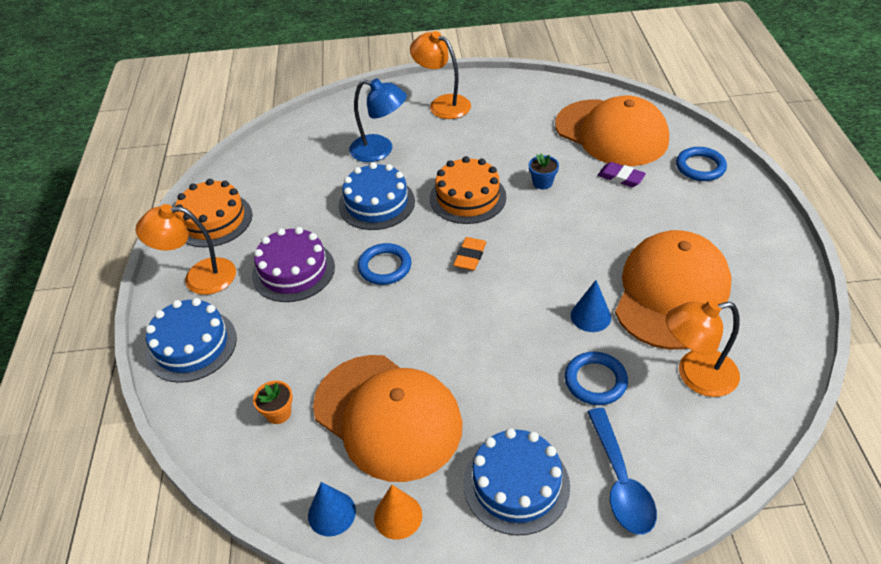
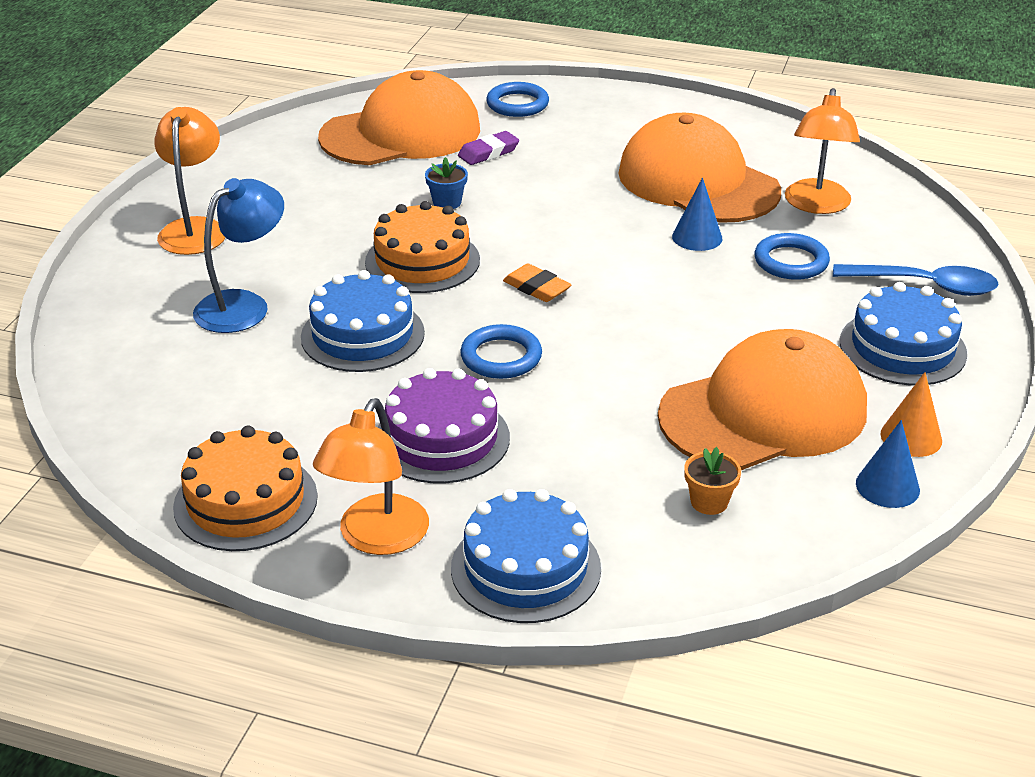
camera: 70 degrees left, 10 degrees down
orange lamp [410,31,471,119] -> orange lamp turned 120 degrees clockwise [154,107,225,255]

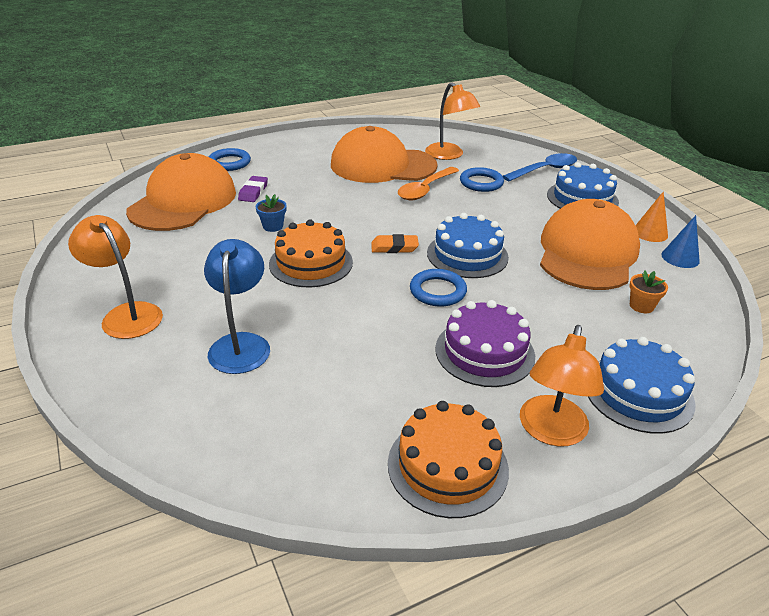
camera: 45 degrees left, 0 degrees up
blue cake [301,270,425,372] -> blue cake moved to [427,213,509,278]
orange lamp [313,398,429,555] -> orange lamp turned 45 degrees clockwise [520,325,604,447]
blue cone [672,178,723,251] -> orange spoon [398,167,459,200]

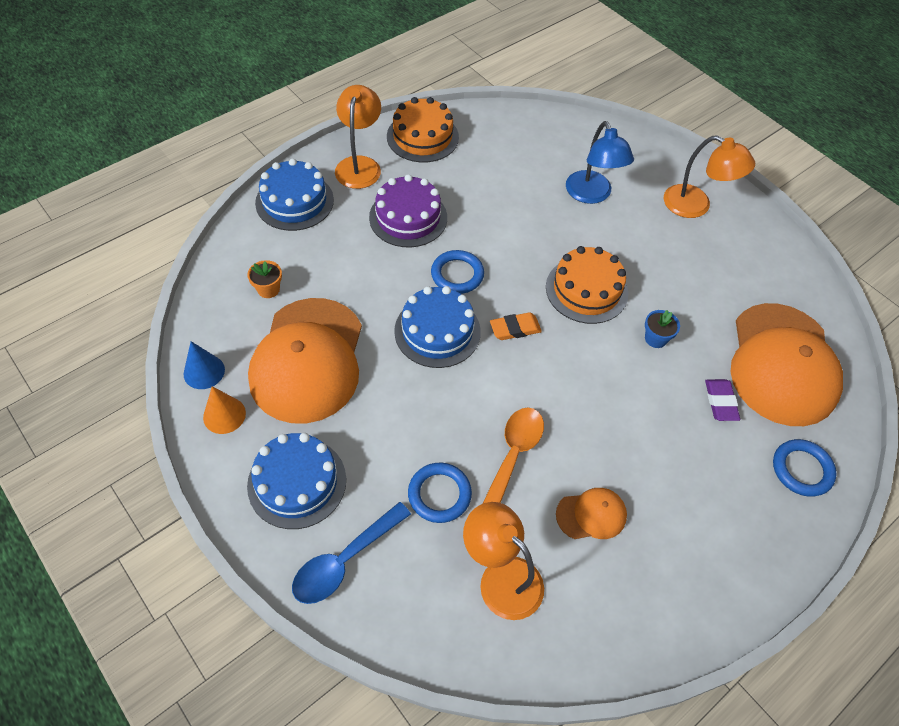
camera: 165 degrees right, 20 degrees up
orange cap [331,126,438,183] -> orange cap [556,488,627,539], size x0.44

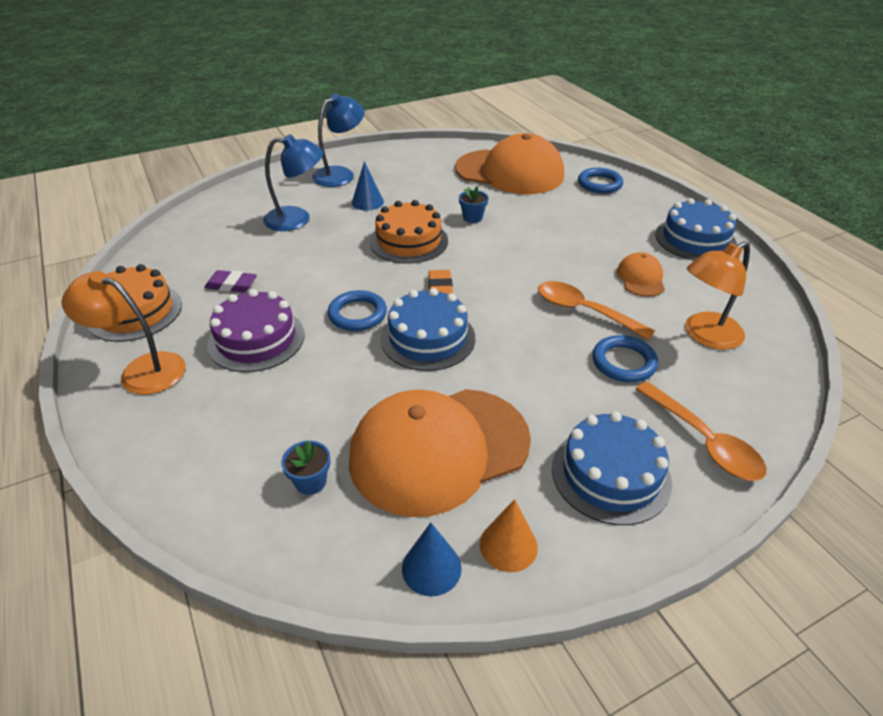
camera: 75 degrees left, 15 degrees down
orange flower pot [247,260,282,298] -> blue flower pot [281,440,330,495]
orange cap [248,298,362,424] -> orange cap turned 135 degrees clockwise [349,389,531,517]
blue cake [255,159,334,231] -> blue cake moved to [655,198,737,260]
blue spoon [292,502,411,604] -> orange spoon [636,382,767,481]
orange lamp [664,135,755,218] -> blue lamp [312,93,364,187]
purple eraser [705,379,740,421] -> purple eraser moved to [204,270,257,293]
none -> blue cone [352,161,384,211]

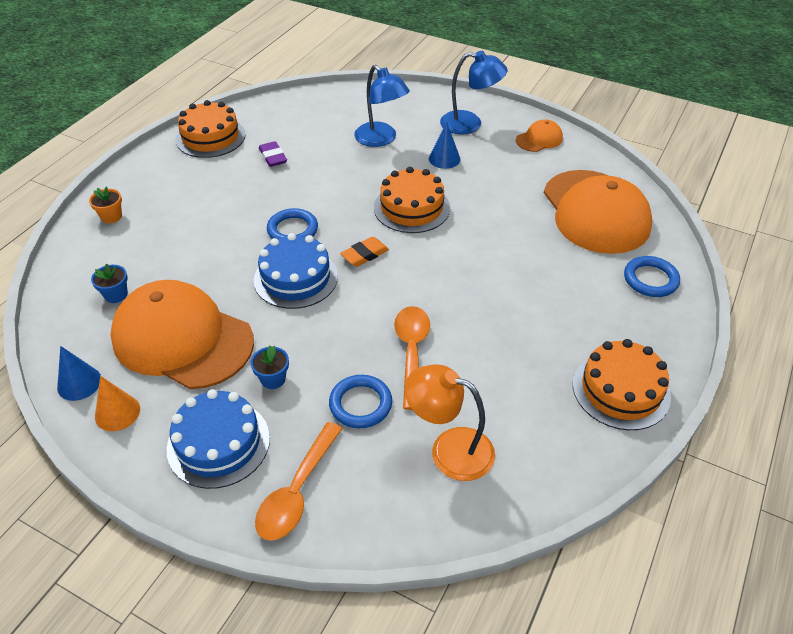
camera: 55 degrees right, 5 degrees up
orange lamp [61,271,186,395] -> none
purple cake [207,289,305,372] -> none
blue flower pot [459,186,489,223] -> blue flower pot moved to [250,345,289,389]
orange cap [617,252,665,297] -> orange cap moved to [516,119,563,152]
blue cake [655,198,737,260] -> orange cake [573,339,671,430]
none -> orange flower pot [89,187,122,223]

